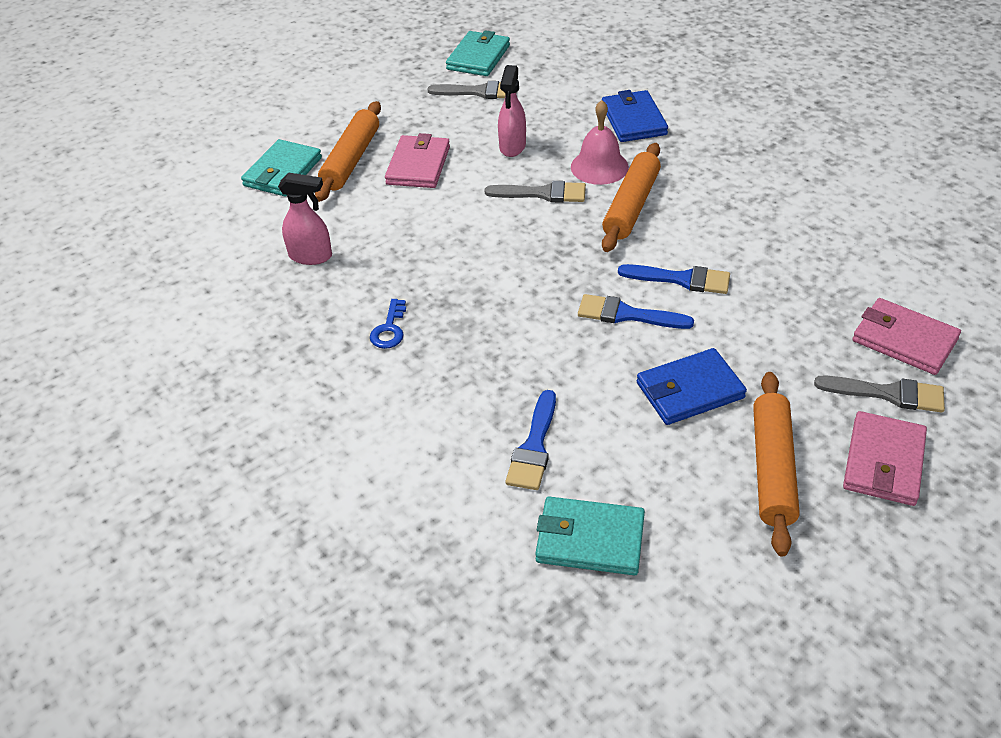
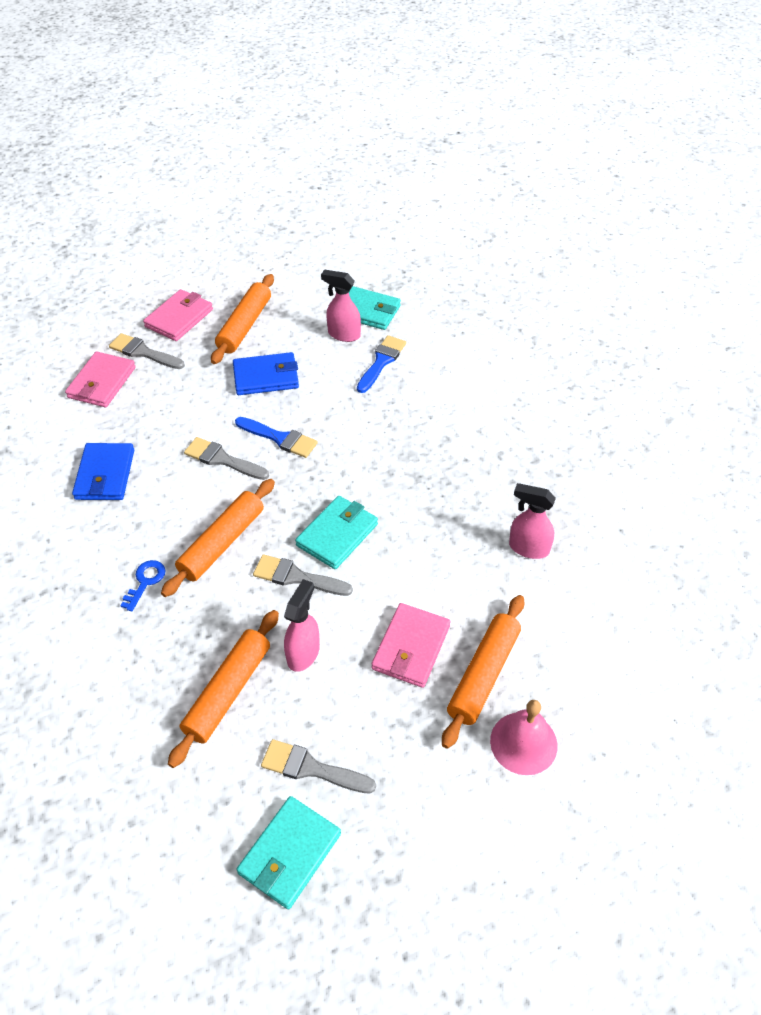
camera: 170 degrees left, 5 degrees up
turquoise wallet [241,139,322,196] -> turquoise wallet moved to [295,496,378,569]
blue key [370,299,406,349] -> blue key moved to [120,560,165,612]
pink bell [571,100,629,185] -> pink bell moved to [490,700,558,775]
blue wallet [602,90,668,142] -> blue wallet moved to [72,443,134,500]
blue brush [618,264,730,294] -> grey brush [184,437,269,480]
pink wallet [853,298,961,375] -> pink wallet turned 60 degrees clockwise [65,351,136,407]
none -> orange rolling pin [168,610,279,768]
none -> pink spray bottle [321,270,361,342]

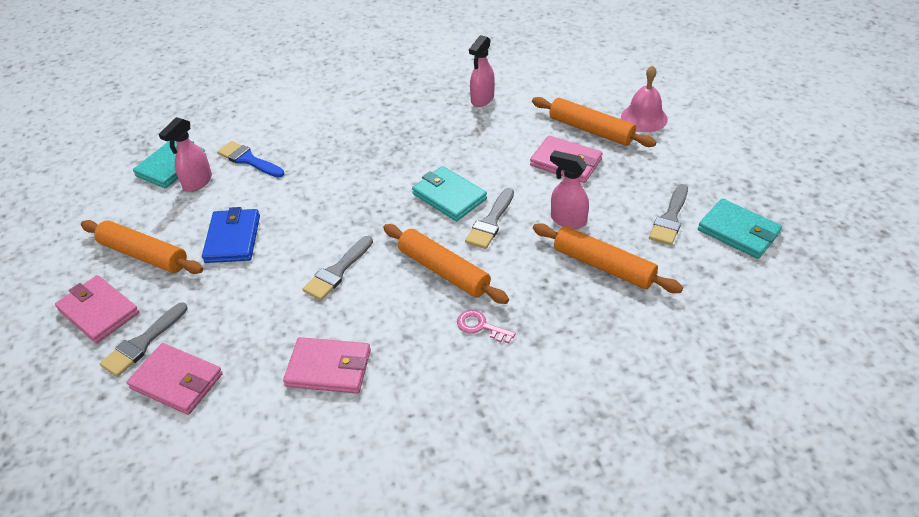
camera: 80 degrees left, 5 degrees down
blue wallet [72,443,134,500] -> pink wallet [283,337,371,394]
blue key [120,560,165,612] -> pink key [457,310,516,343]
blue brush [235,417,318,458] -> none

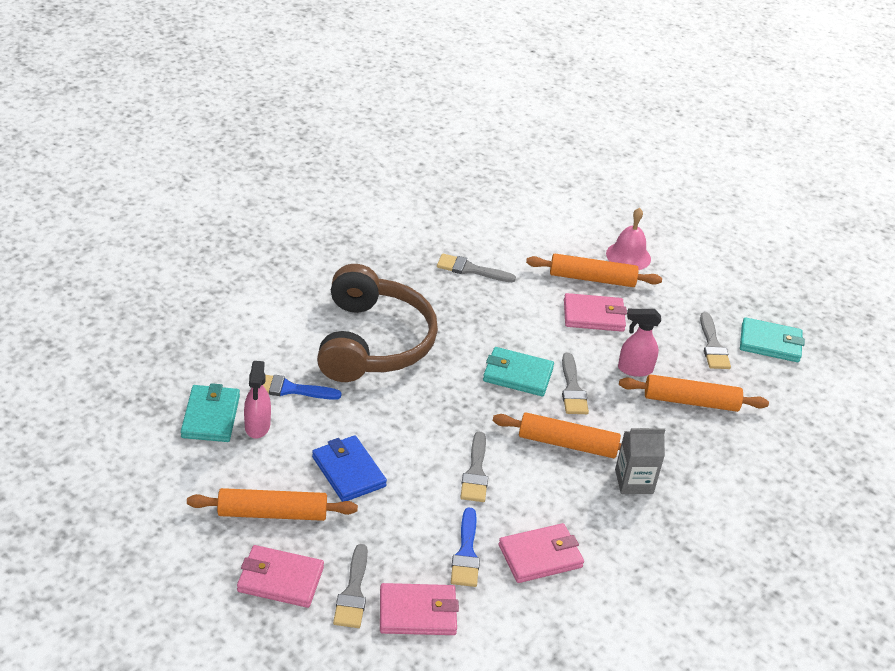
camera: 35 degrees left, 5 degrees down
pink key [457,310,516,343] -> grey carton [615,428,665,494]
pink spray bottle [469,35,495,107] -> grey brush [437,254,516,282]
none -> brown headphones [317,264,438,382]
none -> blue brush [451,507,480,587]

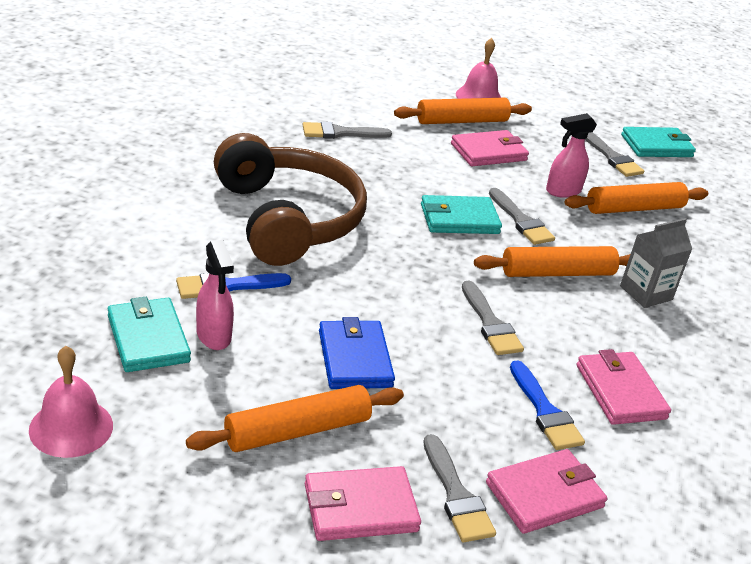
camera: 25 degrees left, 5 degrees down
blue wallet [312,435,387,502] -> blue wallet turned 45 degrees clockwise [319,317,395,389]
pink wallet [499,523,584,583] -> pink wallet turned 60 degrees counterclockwise [577,349,671,425]
none -> pink bell [29,346,113,458]

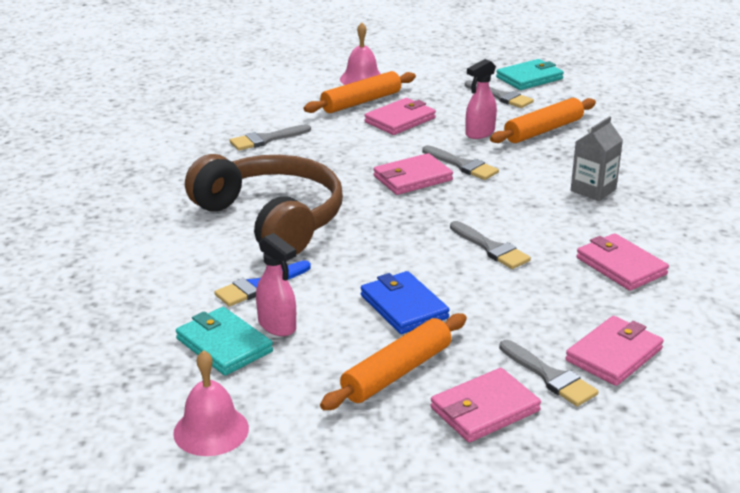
camera: 15 degrees left, 5 degrees down
turquoise wallet [421,195,502,234] -> pink wallet [373,153,453,195]
orange rolling pin [474,246,630,277] -> none
blue brush [510,360,585,450] -> none

